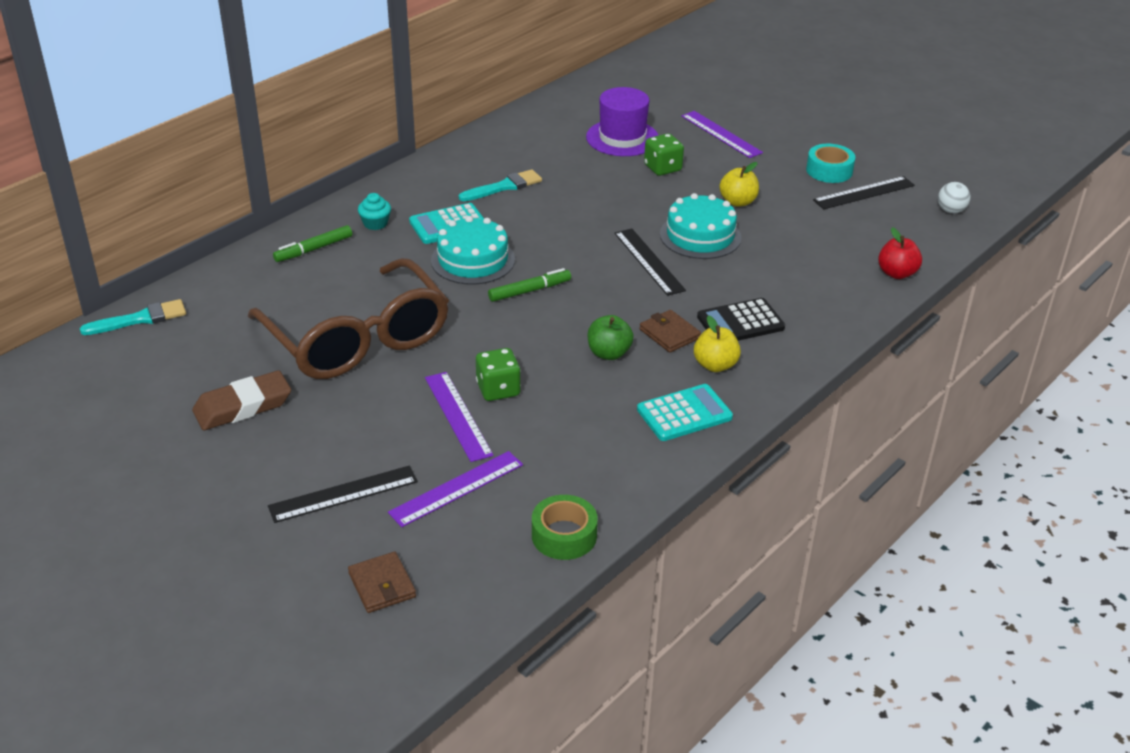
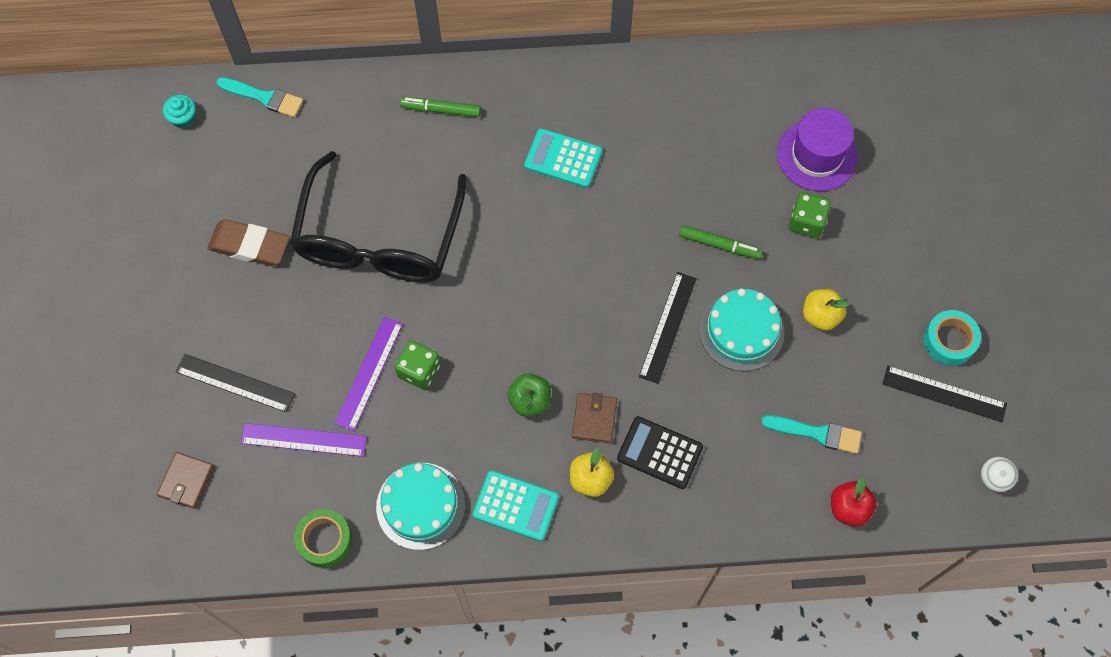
camera: 45 degrees right, 30 degrees up
brown glasses [248,258,449,379] -> black glasses [290,151,467,282]
turquoise cupcake [358,193,391,230] -> turquoise cupcake moved to [163,95,196,128]
turquoise cake [431,216,515,285] -> turquoise cake moved to [376,463,465,550]
turquoise brush [459,169,542,201] -> turquoise brush moved to [761,415,862,454]
green marker [488,268,571,302] -> green marker moved to [679,225,762,259]
purple ruler [681,111,763,158] -> none

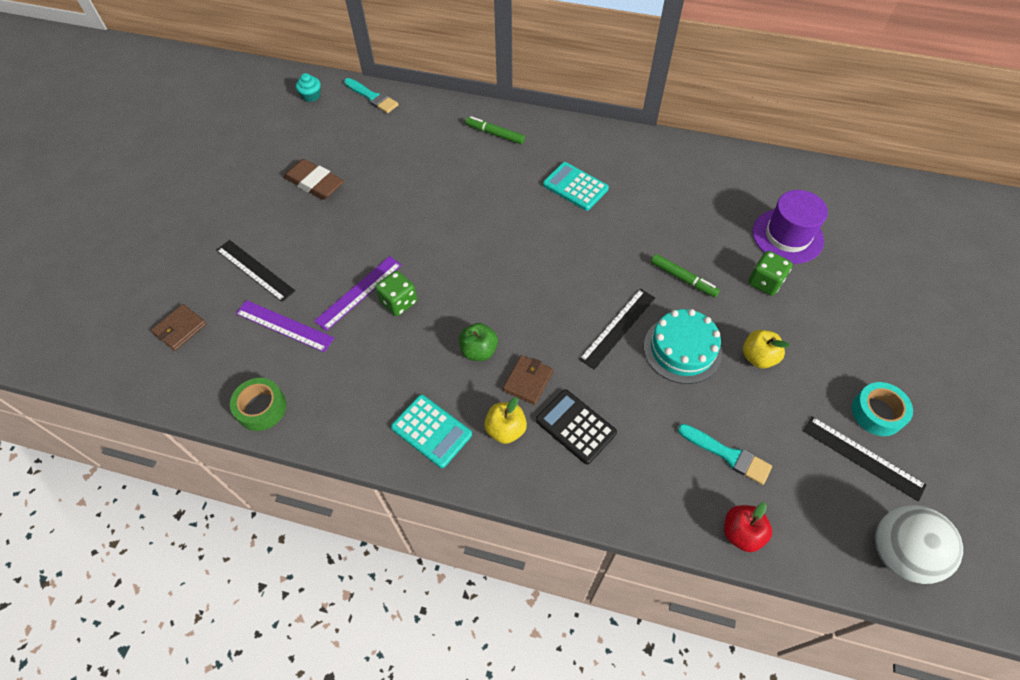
camera: 20 degrees right, 10 degrees down
black glasses [290,151,467,282] -> none
turquoise cake [376,463,465,550] -> none
white ball [981,457,1018,492] -> white ball [875,505,963,584], size x2.00

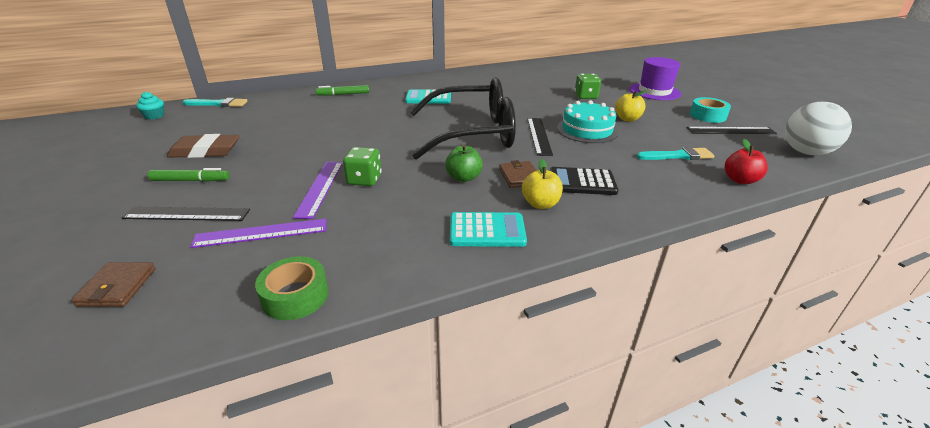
camera: 40 degrees left, 25 degrees down
green marker [651,254,720,297] -> green marker moved to [148,168,229,182]
purple hat [753,190,828,264] -> purple hat moved to [629,57,681,100]
none -> black glasses [410,77,516,160]

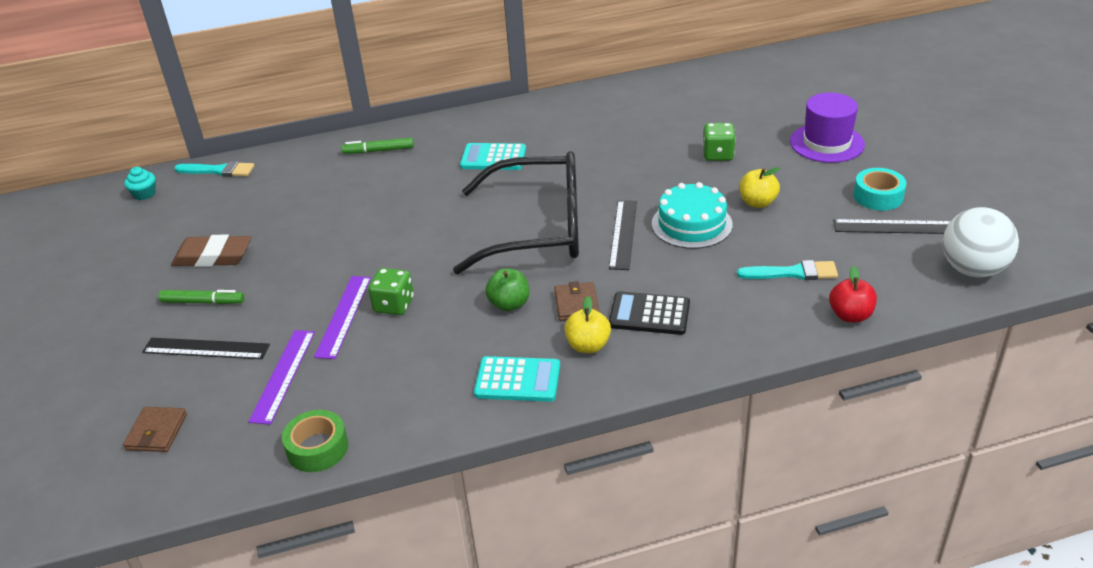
camera: 10 degrees right, 5 degrees up
purple ruler [190,219,327,248] -> purple ruler turned 75 degrees counterclockwise [248,330,315,425]

